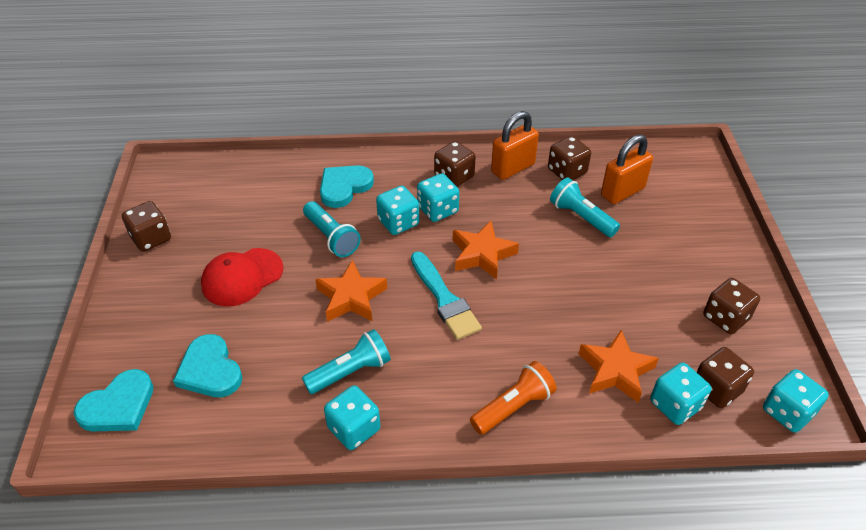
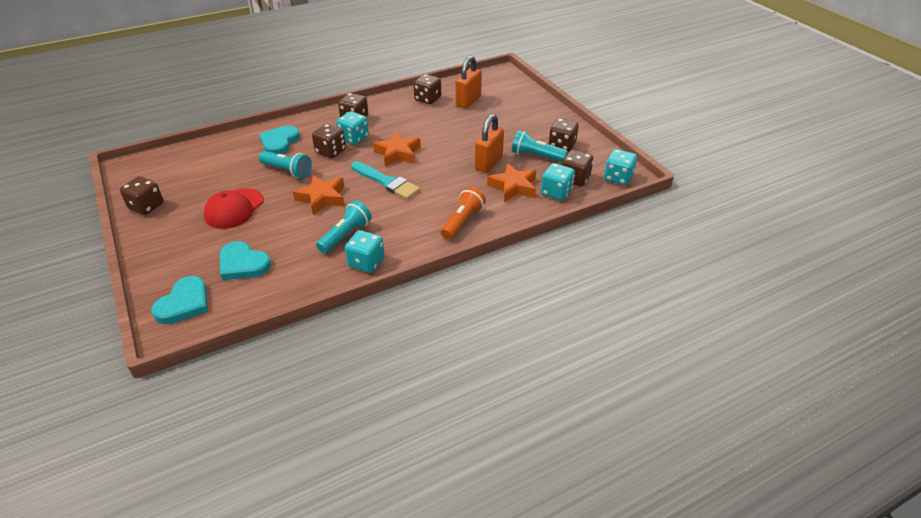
camera: 25 degrees left, 5 degrees down
turquoise dice [376,186,419,235] -> brown dice [312,124,346,158]
orange padlock [491,111,539,180] -> orange padlock moved to [475,114,504,173]
turquoise flashlight [550,178,620,237] -> turquoise flashlight moved to [512,130,568,162]

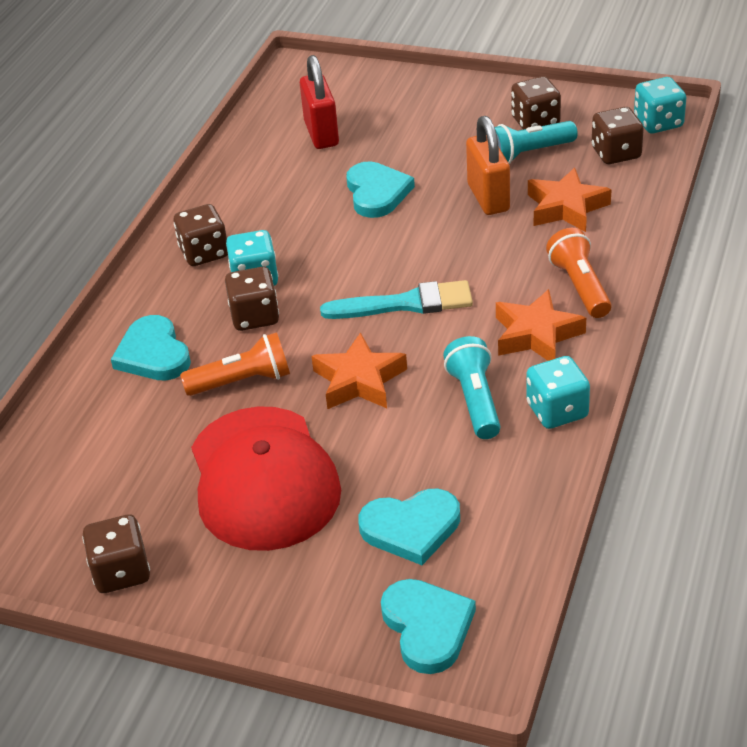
camera: 40 degrees left, 0 degrees up
red cap [204,188,264,229] -> red cap [191,406,341,551], size x1.58
turquoise flashlight [259,151,312,178] -> orange flashlight [180,332,290,396]
orange star [373,132,421,166] -> orange star moved to [496,289,586,361]
brown dice [413,74,441,104] -> none
orange padlock [455,56,482,108] -> red padlock [300,55,339,149]
turquoise dice [541,163,575,201] -> none
none -> turquoise heart [346,161,415,218]

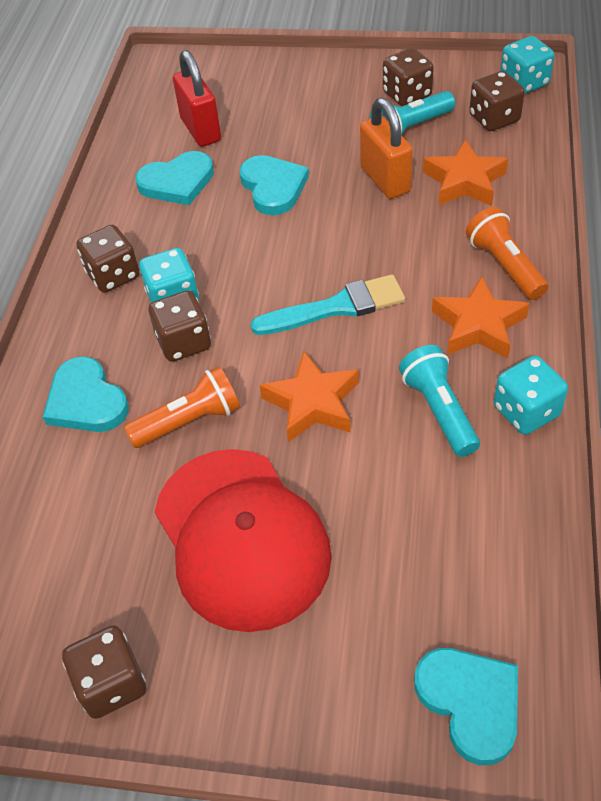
camera: 10 degrees left, 10 degrees up
turquoise heart [358,489,460,565] -> turquoise heart moved to [135,151,214,205]

